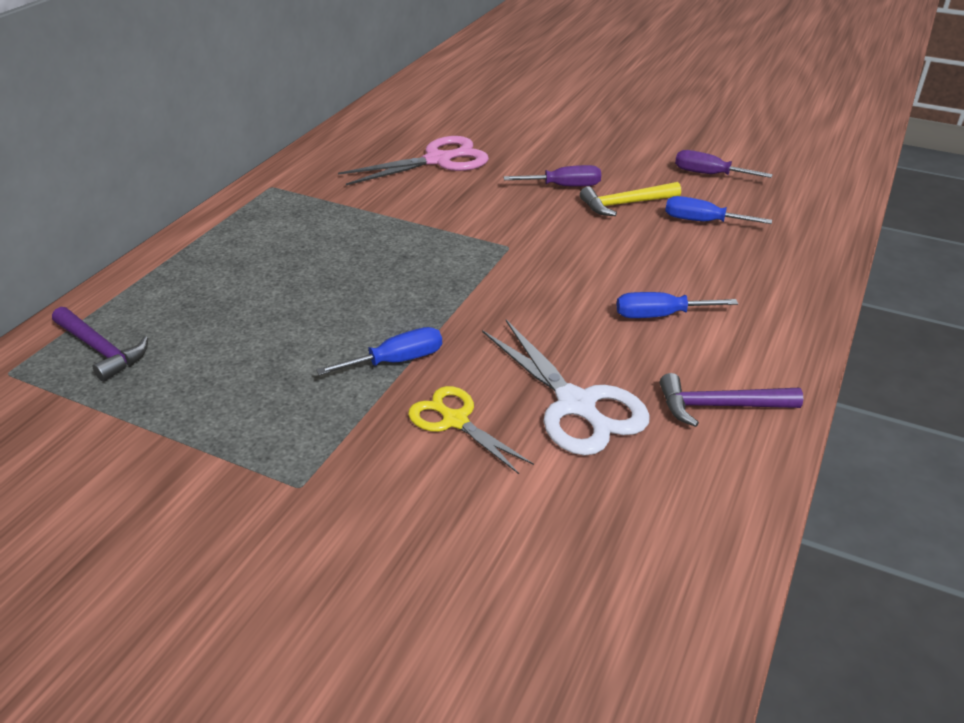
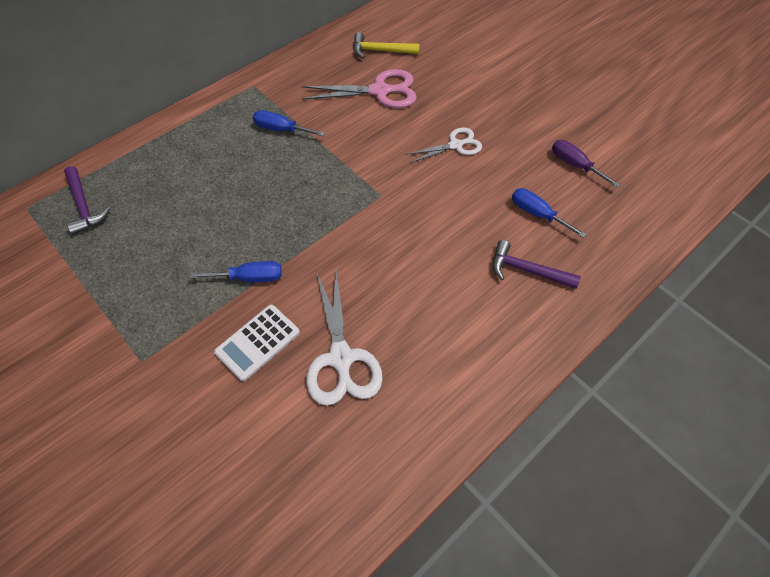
camera: 20 degrees right, 20 degrees up
yellow scissors [408,386,534,474] -> white calculator [214,305,300,381]
purple screwdriver [504,165,601,187] -> white scissors [405,128,482,163]
yellow hammer [580,182,681,216] -> yellow hammer moved to [353,32,419,59]
blue screwdriver [617,292,738,318] -> blue screwdriver moved to [253,110,325,136]
purple hammer [660,373,803,427] -> purple hammer moved to [492,240,581,289]

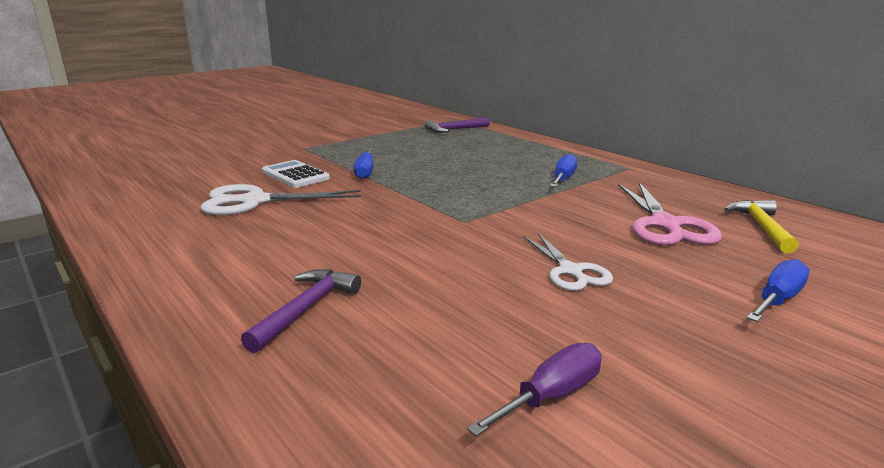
camera: 95 degrees right, 35 degrees down
blue screwdriver [512,188,587,238] -> blue screwdriver moved to [747,259,810,322]

